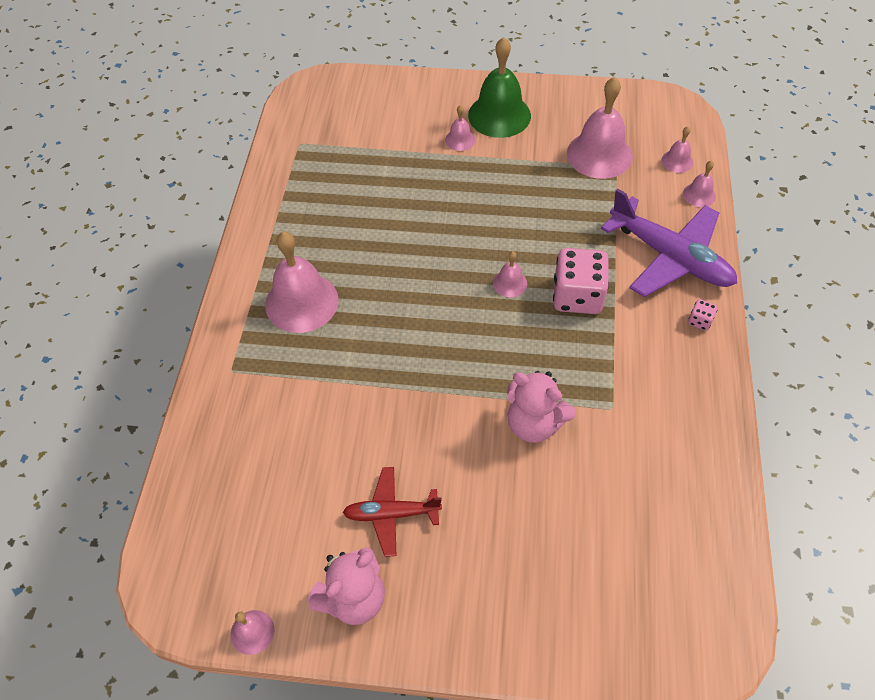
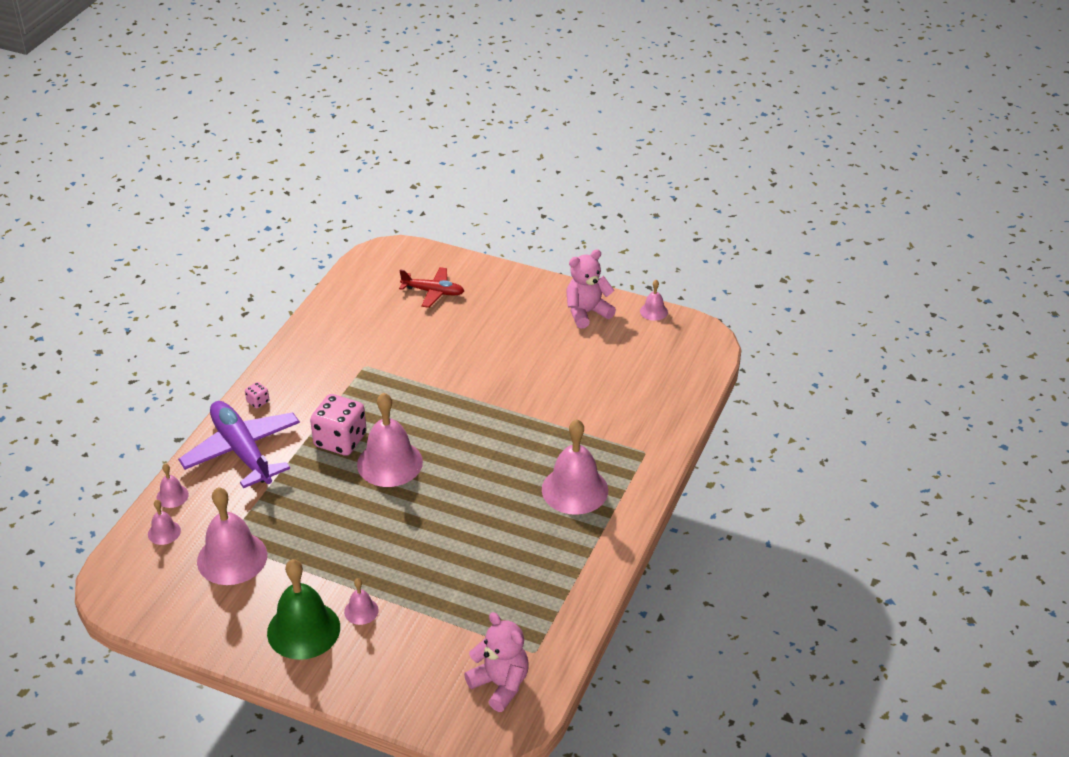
camera: 165 degrees left, 15 degrees down
red plane [342,467,442,557] -> red plane moved to [399,267,464,308]
pink bell [493,251,527,297] -> pink bell [357,393,423,487], size x2.11
pink teddy bear [507,371,576,443] -> pink teddy bear moved to [464,612,529,712]

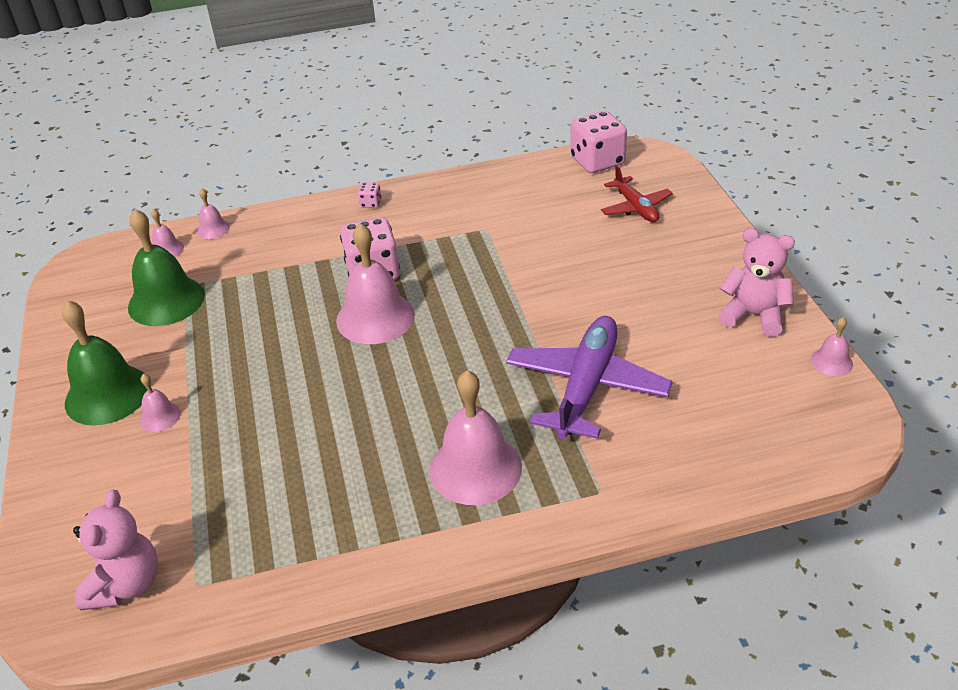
camera: 55 degrees right, 0 degrees up
purple plane [178,401,300,488] -> purple plane moved to [506,316,673,439]
pink bell [197,487,267,585] -> green bell [128,209,205,326]
none -> pink dice [570,111,627,173]

